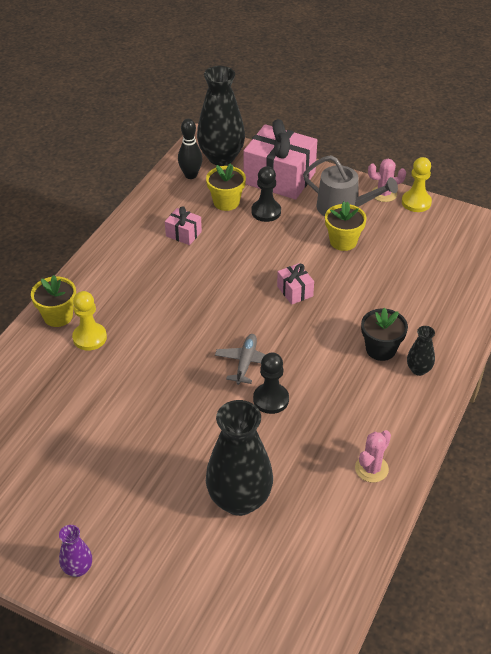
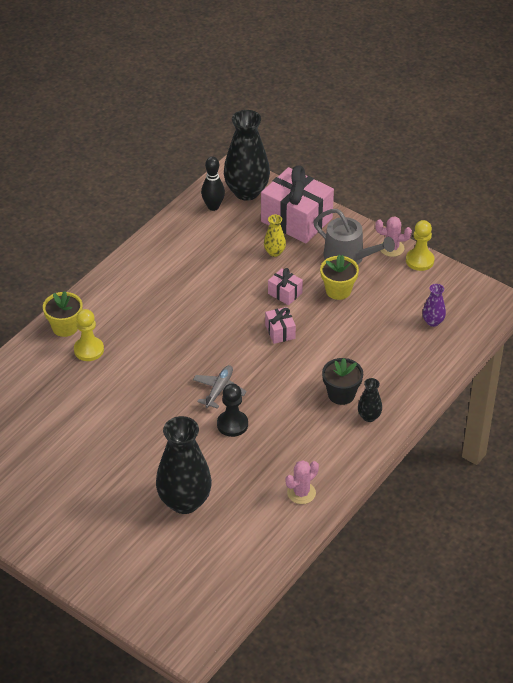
camera: 10 degrees right, 0 degrees up
purple vase [59,525,92,577] -> purple vase moved to [422,284,446,327]
pink gift [165,206,202,245] -> pink gift moved to [268,268,303,305]
yellow flower pot [206,163,246,211] -> none
black pawn [251,166,281,222] -> yellow vase [264,215,286,257]

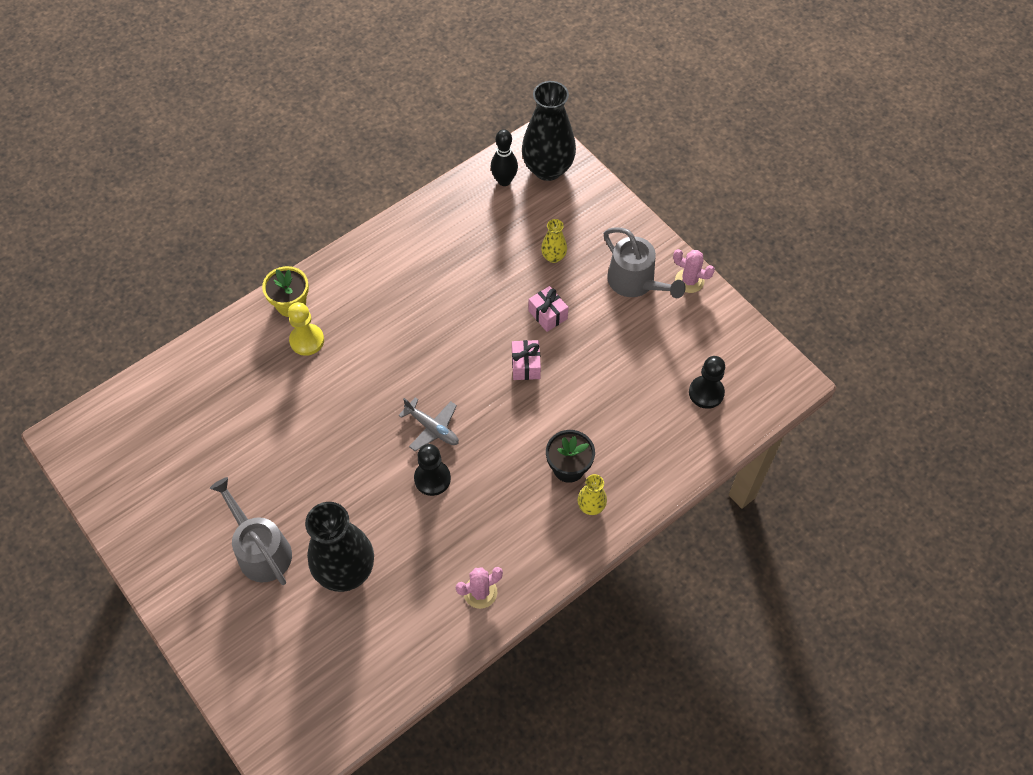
camera: 15 degrees right, 15 degrees up
grey plane [193,365,247,409] -> grey plane turned 90 degrees clockwise [398,397,459,451]
pink gift [261,165,334,243] -> none
yellow flower pot [320,254,359,300] -> none
black vase [358,378,382,422] -> yellow vase [578,474,607,515]
yellow pawn [406,220,434,271] -> none
purple vase [422,284,446,327] -> black pawn [689,356,725,409]
none -> grey watering can [210,477,292,585]

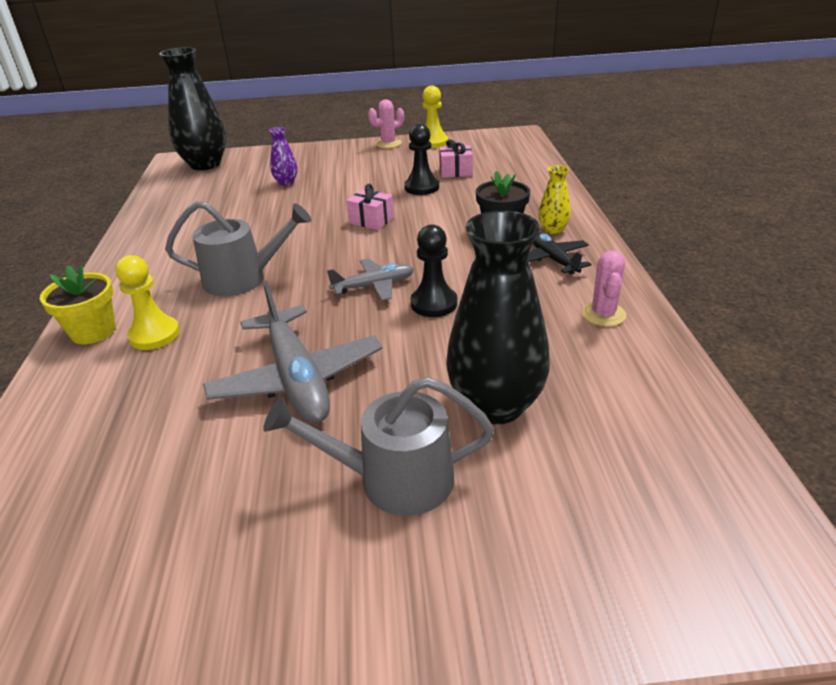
camera: 55 degrees left, 25 degrees down
black bowling pin [491,129,518,186] -> none
pink gift [528,286,569,332] -> pink gift moved to [439,139,473,178]
yellow vase [541,219,567,263] -> purple vase [269,127,297,186]
grey watering can [604,227,686,298] -> grey watering can moved to [165,201,312,296]
black pawn [689,356,725,409] -> black pawn moved to [404,124,439,195]
none -> grey plane [203,281,382,423]
none -> yellow pawn [422,86,448,148]
none -> black plane [528,232,592,274]

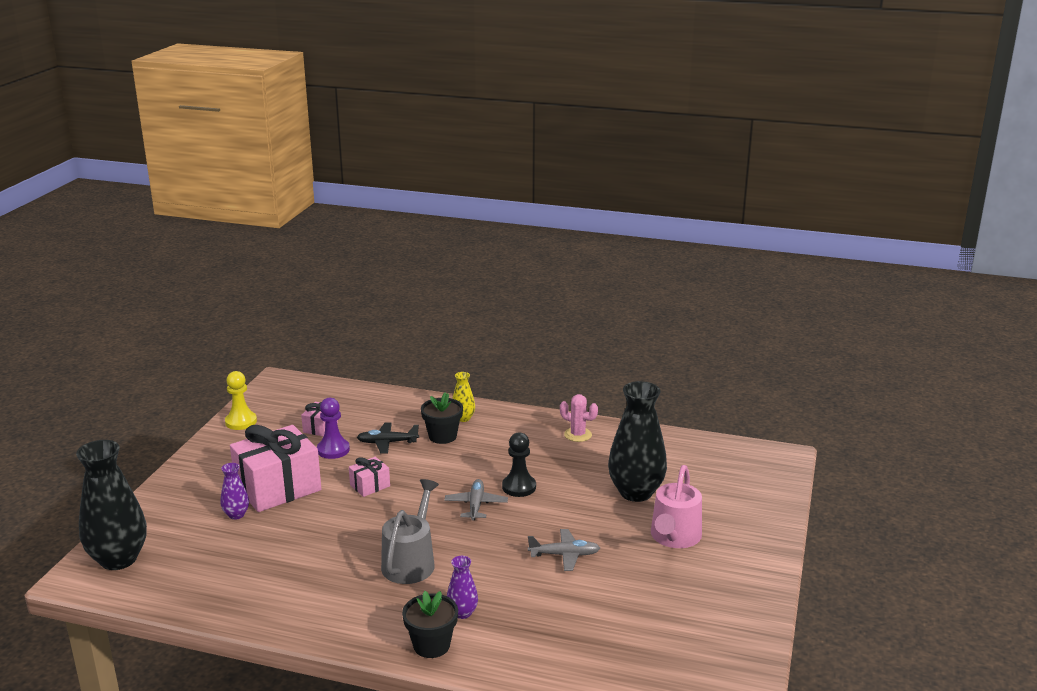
camera: 70 degrees left, 10 degrees down
yellow flower pot [40,265,115,344] -> black flower pot [402,591,458,658]
yellow pawn [115,255,180,350] -> purple vase [447,556,478,619]
grey plane [203,281,382,423] -> grey plane [528,529,600,571], size x0.56
grey watering can [263,377,494,516] -> pink watering can [651,465,702,548]
pink cactus [368,99,404,148] -> none
black pawn [404,124,439,195] -> purple pawn [317,398,350,459]
black plane [528,232,592,274] -> black plane moved to [357,422,419,454]
none -> pink gift [230,425,321,512]

